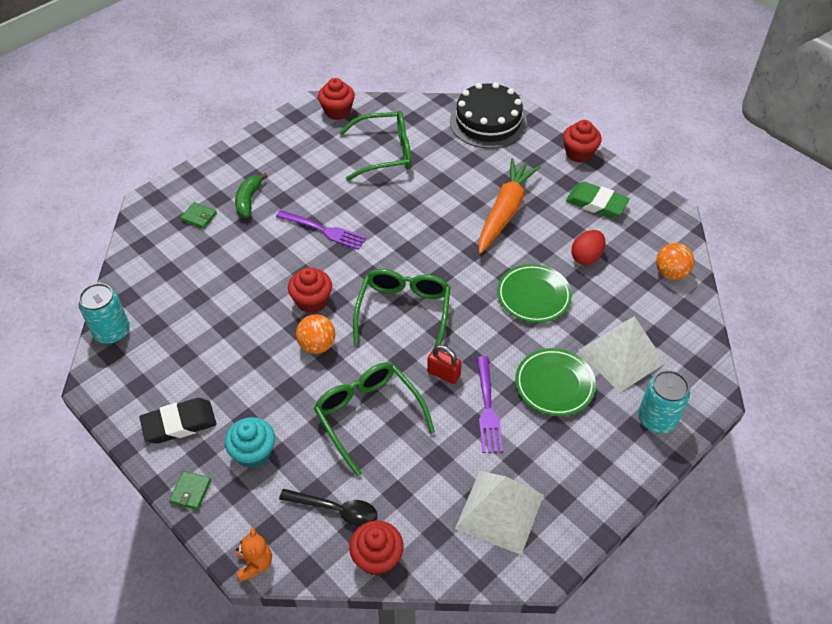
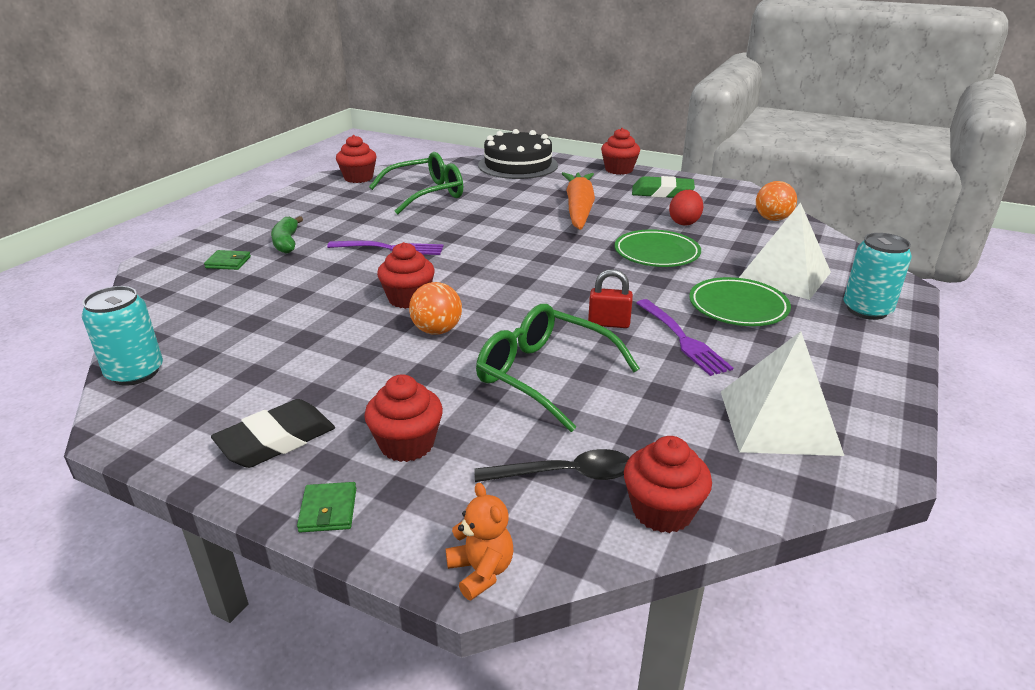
camera: 20 degrees left, 20 degrees down
turquoise cupcake [225,417,275,469] -> red cupcake [364,375,443,462]
green glasses [353,269,451,347] -> none

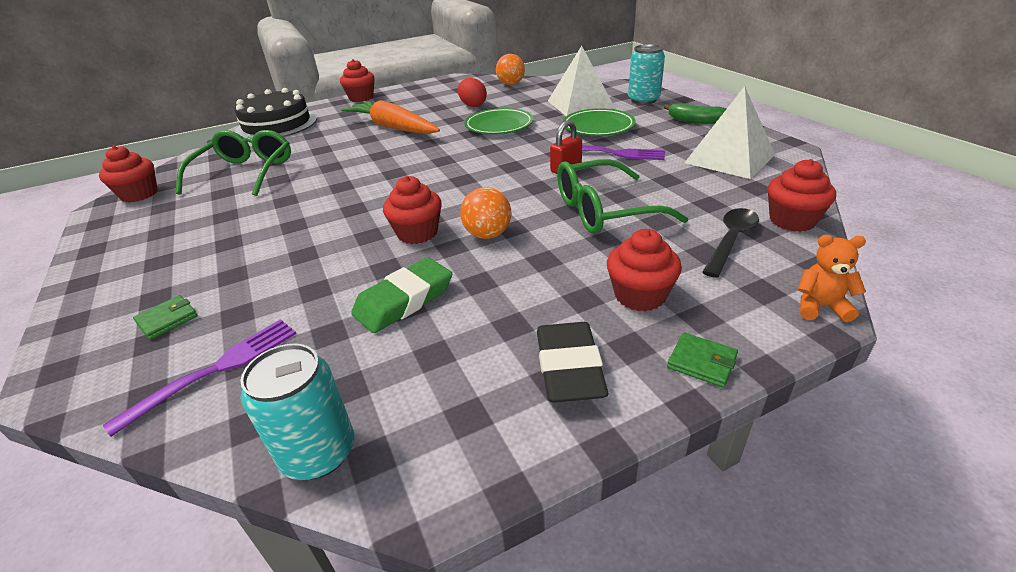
camera: 50 degrees left, 5 degrees up
green banana [271,216,303,253] -> green banana moved to [664,103,727,124]
purple fork [327,241,444,255] -> purple fork moved to [103,319,297,437]
green eraser [632,176,695,198] -> green eraser moved to [351,258,452,333]

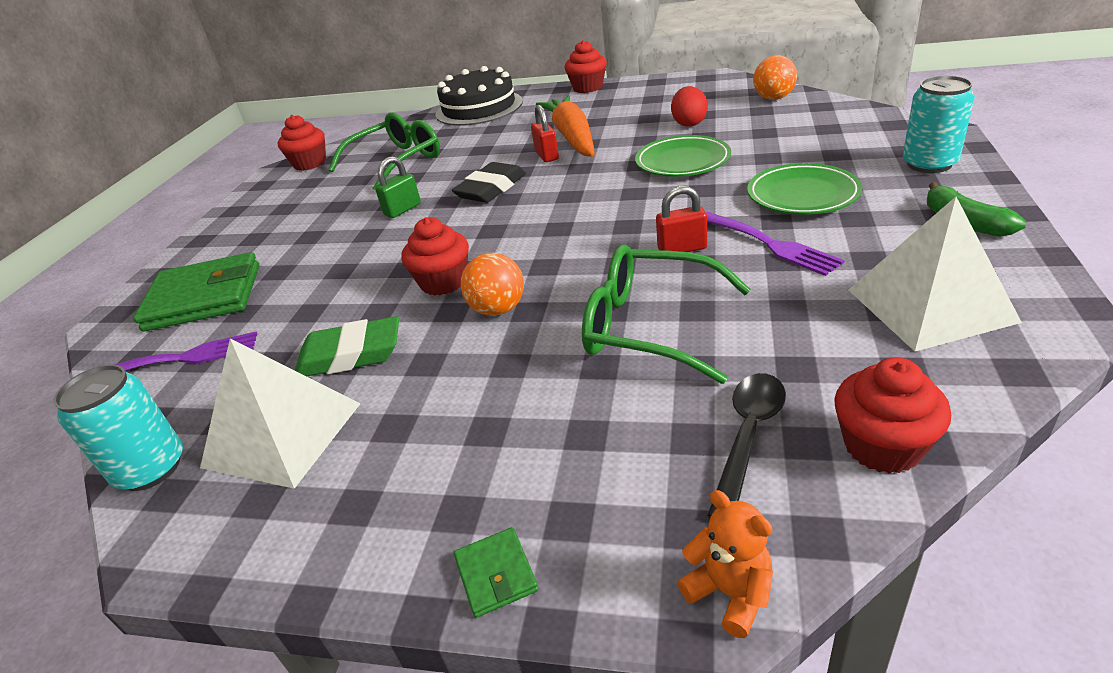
camera: 40 degrees right, 0 degrees up
green wallet [133,295,198,340] -> green wallet [133,252,259,332], size x2.34
black eraser [537,322,608,403] -> black eraser moved to [452,162,526,203]
white pyramid [548,46,615,116] -> white pyramid moved to [200,338,361,489]
red cupcake [607,229,682,311] -> none
black spoon [702,208,759,278] -> black spoon turned 45 degrees counterclockwise [707,373,786,517]
none -> green padlock [375,156,421,218]
none -> red padlock [531,105,559,162]

